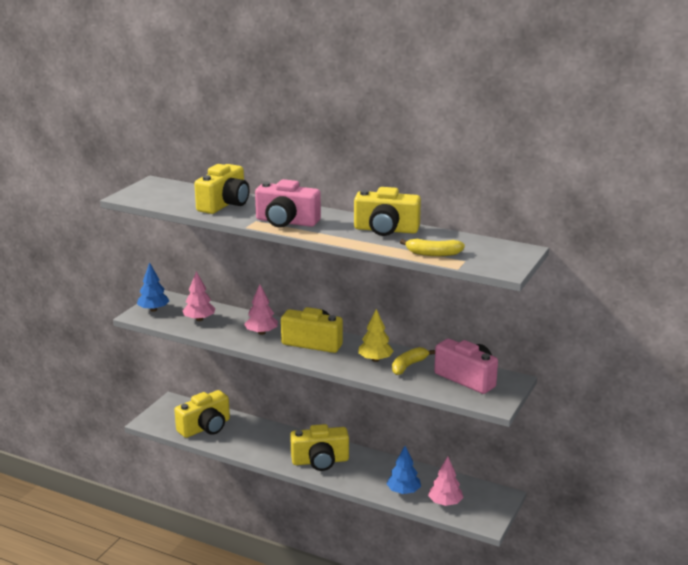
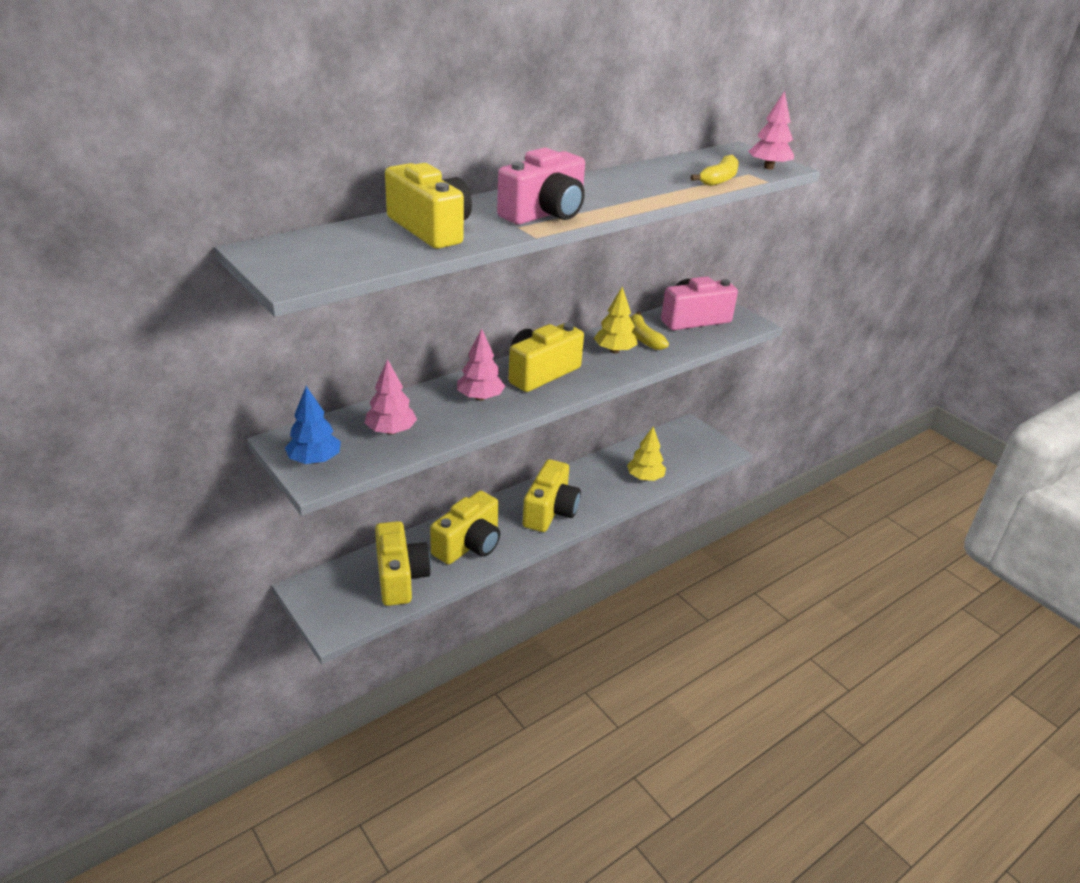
camera: 65 degrees left, 10 degrees up
yellow camera [354,187,421,236] -> yellow camera moved to [430,491,500,564]
blue tree [387,446,421,494] -> yellow tree [627,427,666,481]
pink tree [428,456,464,506] -> pink tree moved to [748,91,794,169]

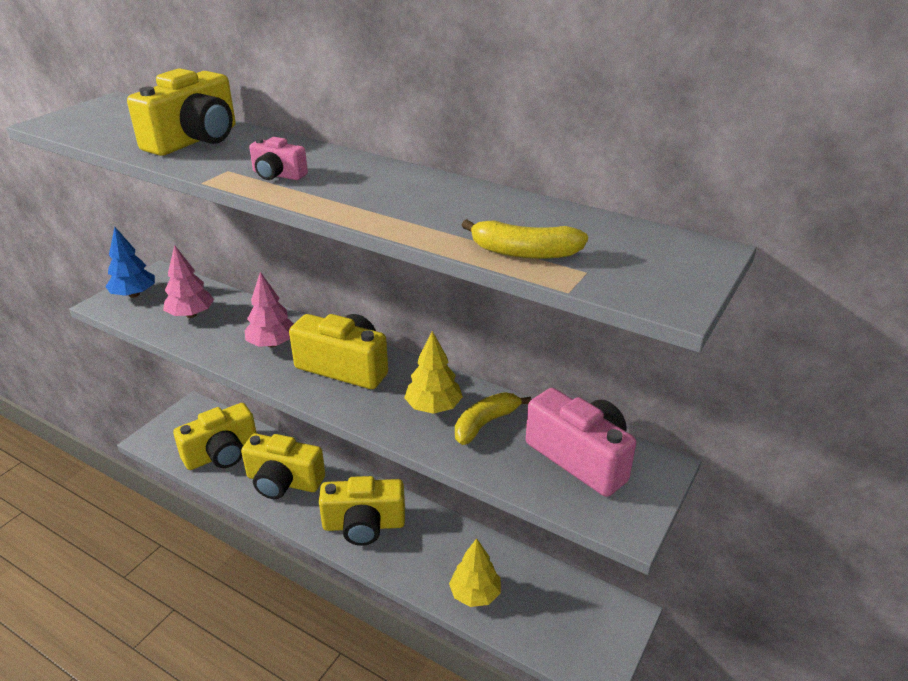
camera: 70 degrees right, 0 degrees up
pink camera [497,148,585,224] -> pink camera [249,137,308,180], size x0.50
pink tree [748,91,794,169] -> none

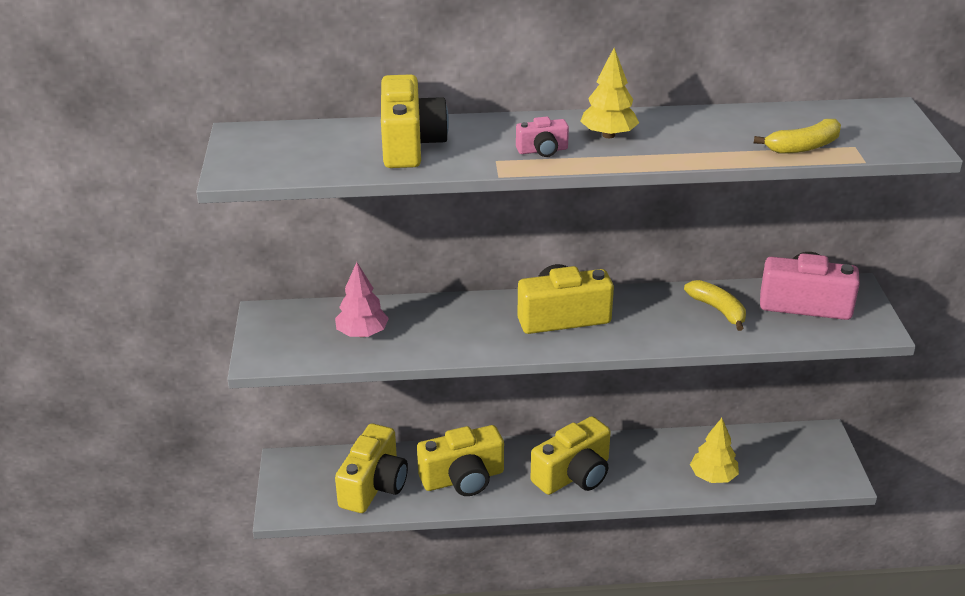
camera: 35 degrees left, 0 degrees up
blue tree [105,227,155,298] -> none
pink tree [245,272,293,347] -> none
yellow tree [404,331,463,414] -> yellow tree moved to [580,48,639,138]
yellow banana [455,392,531,445] -> yellow banana turned 135 degrees clockwise [684,280,746,331]

